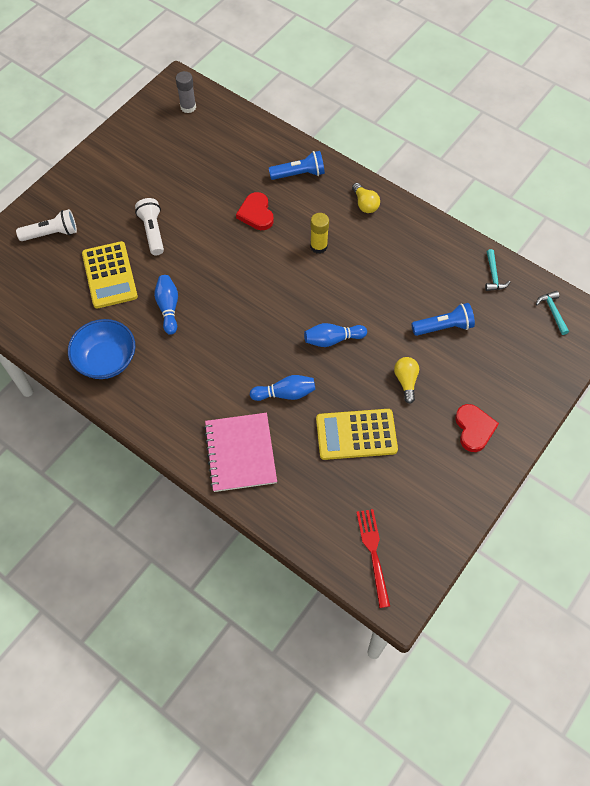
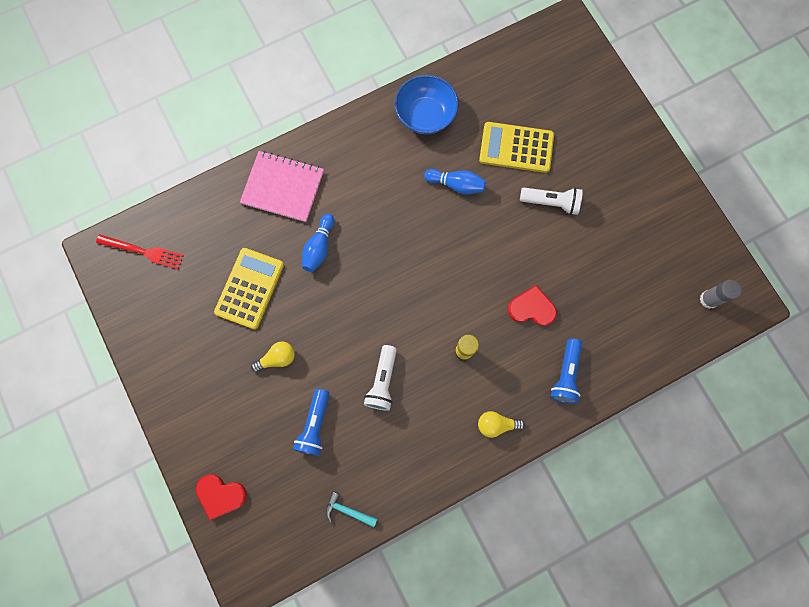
camera: 115 degrees right, 15 degrees up
white flashlight [16,209,77,241] -> white flashlight moved to [364,345,397,411]
blue bowling pin [304,323,367,347] -> none
yellow light bulb [394,357,419,404] -> yellow light bulb turned 45 degrees counterclockwise [251,341,295,372]
red heart [455,404,499,452] -> red heart moved to [196,474,247,520]
turquoise hammer [536,291,569,335] -> none

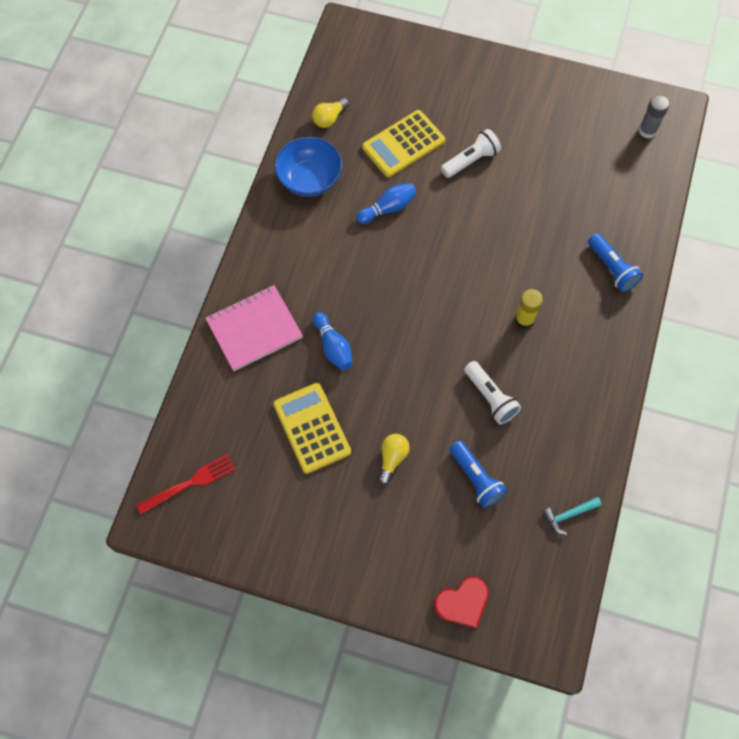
camera: 45 degrees left, 10 degrees down
yellow light bulb [478,411,525,438] -> yellow light bulb moved to [312,98,349,128]
red heart [508,285,557,326] -> none

